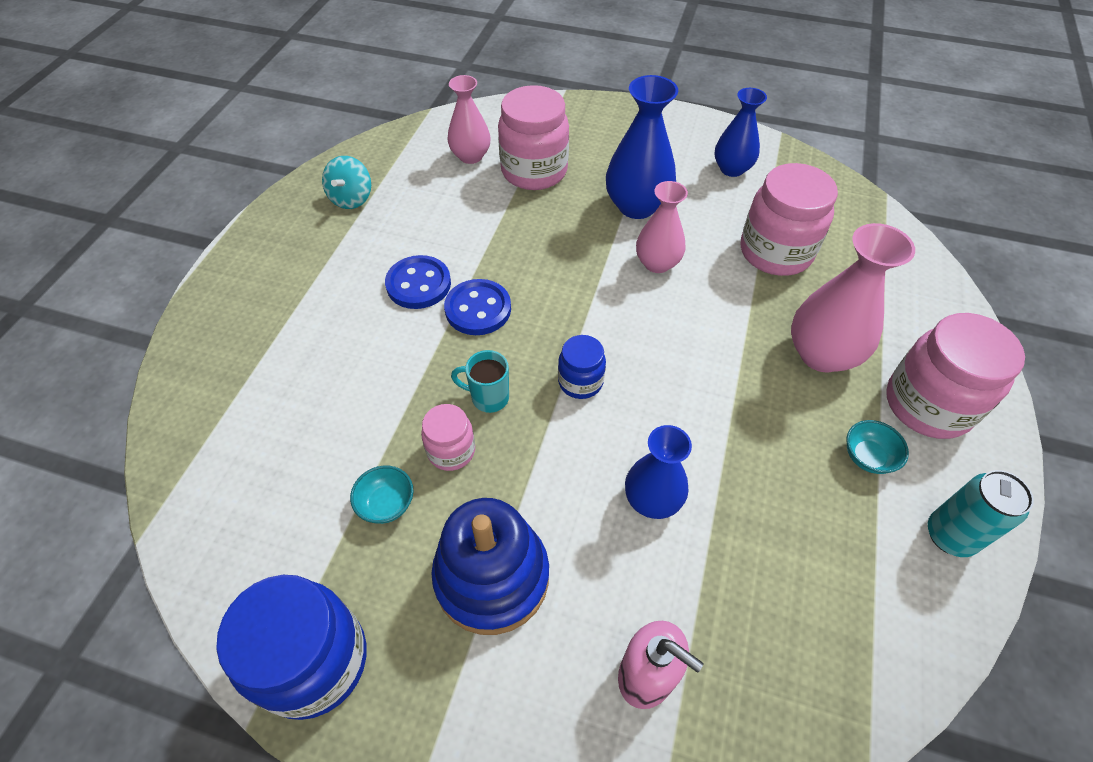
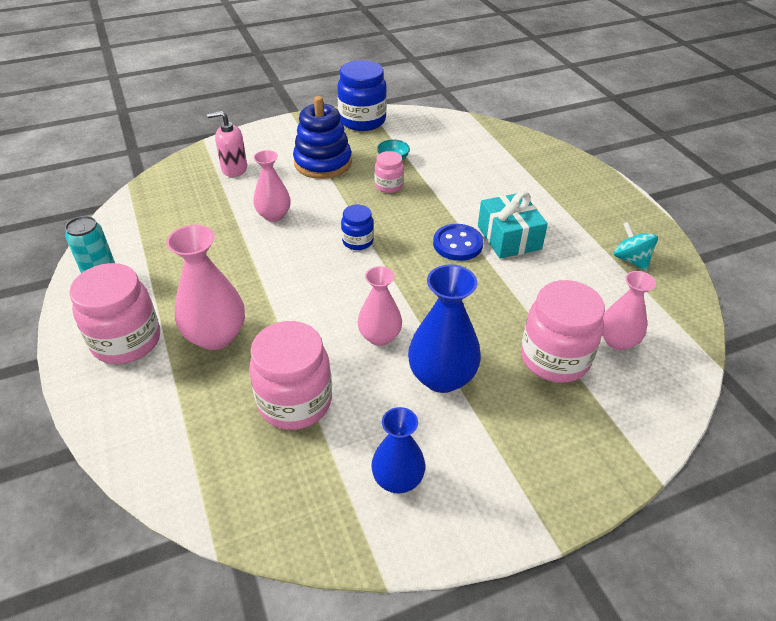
camera: 140 degrees right, 10 degrees down
blue button [385,255,451,309] -> turquoise gift [478,191,548,259]
turquoise mug [451,350,509,413] -> none
blue vase [625,425,692,519] -> pink vase [253,150,291,222]
turquoise bowl [846,420,909,474] -> none

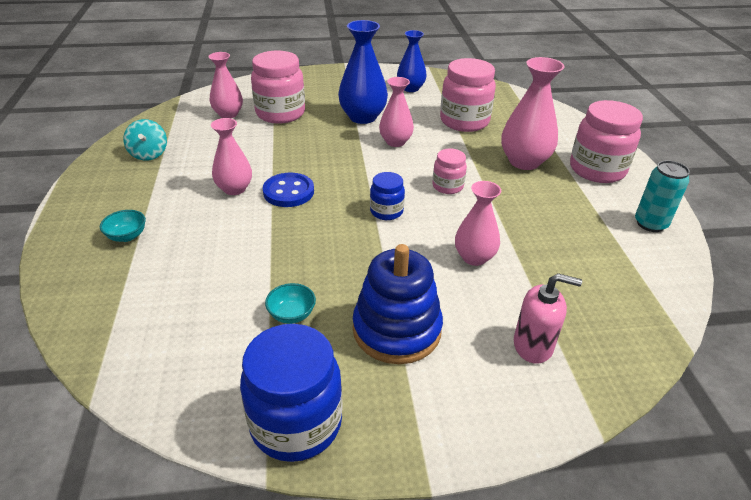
camera: 165 degrees left, 5 degrees down
pink jar [375,151,404,193] -> pink jar moved to [433,149,467,194]
turquoise gift [478,191,548,259] -> pink vase [211,118,252,195]
none -> turquoise bowl [100,210,146,242]

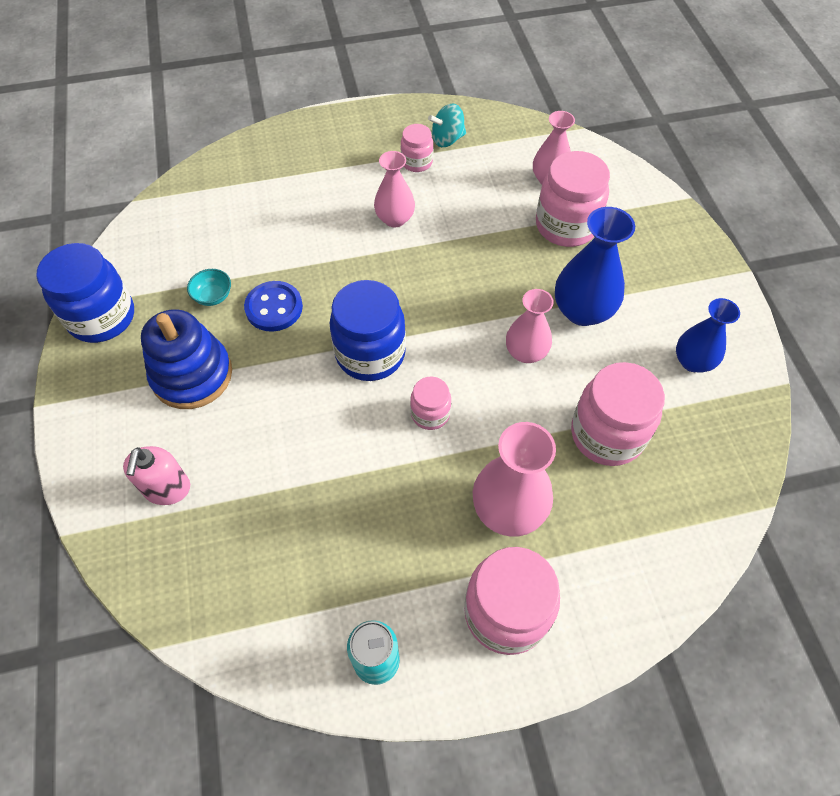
camera: 85 degrees right, 20 degrees up
turquoise bowl [100,210,146,242] -> none
blue button [263,173,314,207] -> blue button moved to [244,281,303,332]
blue jar [370,172,405,220] -> blue jar [330,280,406,381], size x1.87
pink vase [455,181,501,266] -> none
none -> pink jar [401,124,433,172]

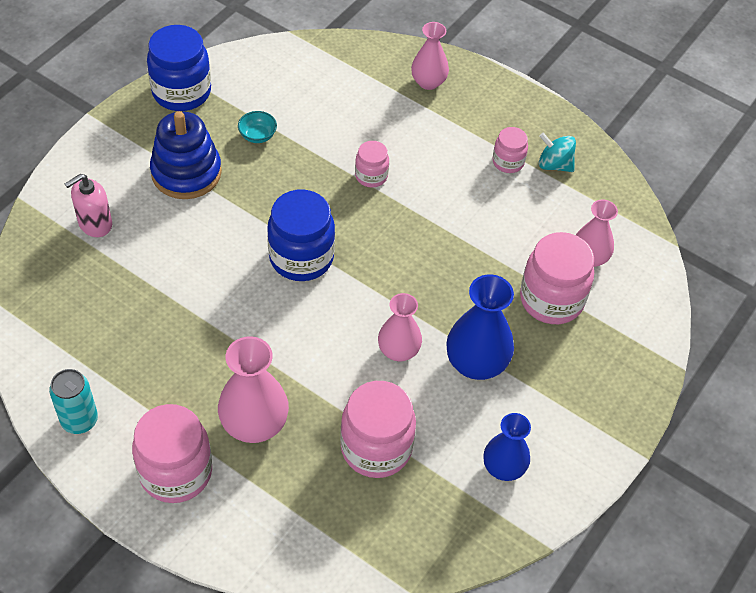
camera: 45 degrees right, 5 degrees down
blue button [244,281,303,332] -> none
pink vase [374,151,415,227] -> pink vase moved to [411,22,449,90]
pink jar [410,377,451,430] -> pink jar moved to [355,141,389,187]

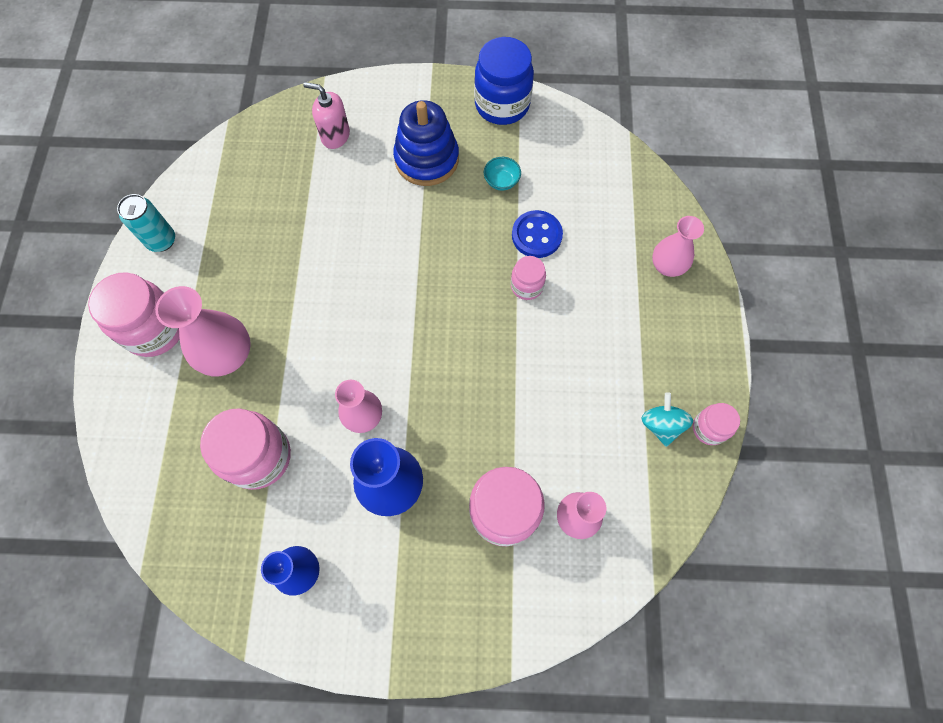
camera: 60 degrees right, 15 degrees up
blue jar [267,190,335,281] -> none
pink jar [493,127,528,173] -> pink jar moved to [693,403,740,445]
none -> blue button [512,210,563,258]

